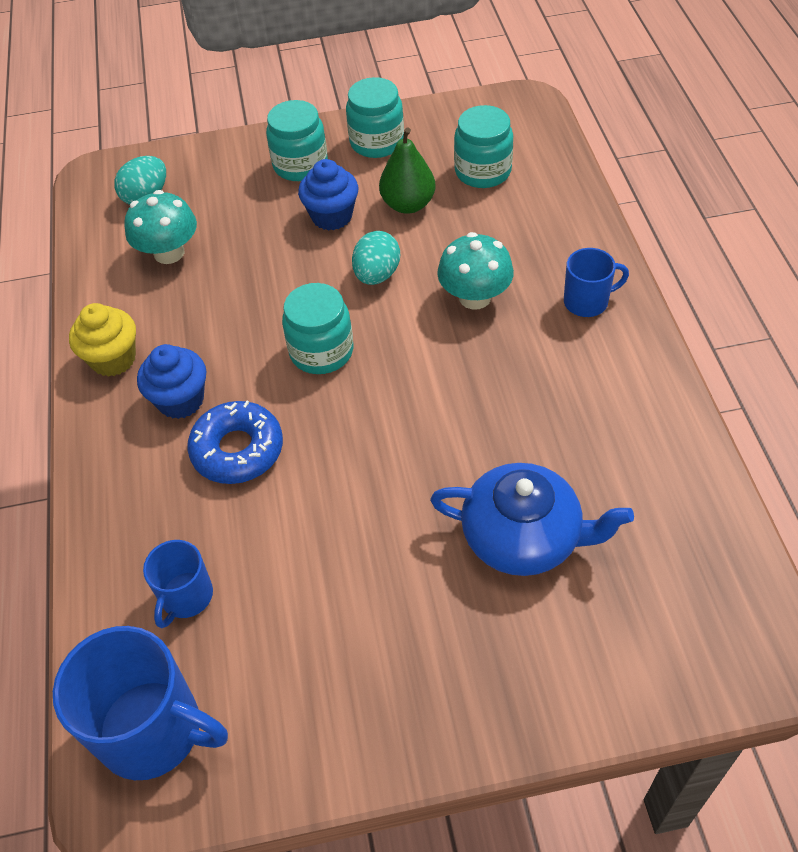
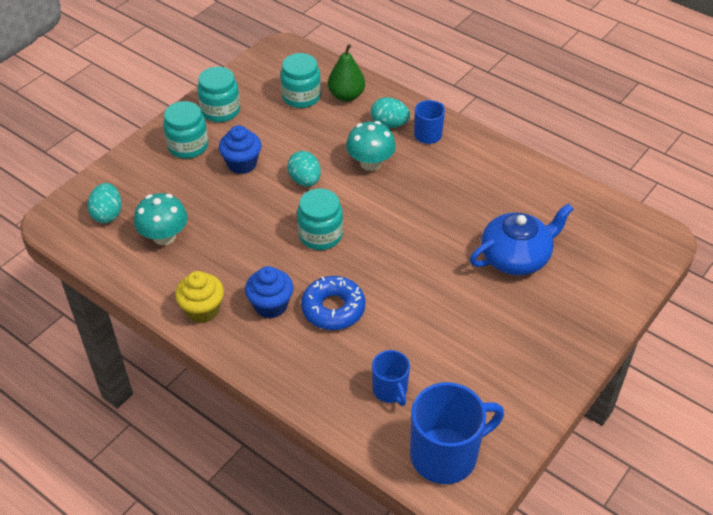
camera: 45 degrees left, 5 degrees down
green pear [379,127,435,214] -> green pear moved to [328,44,365,102]
none -> turquoise egg [371,97,410,128]

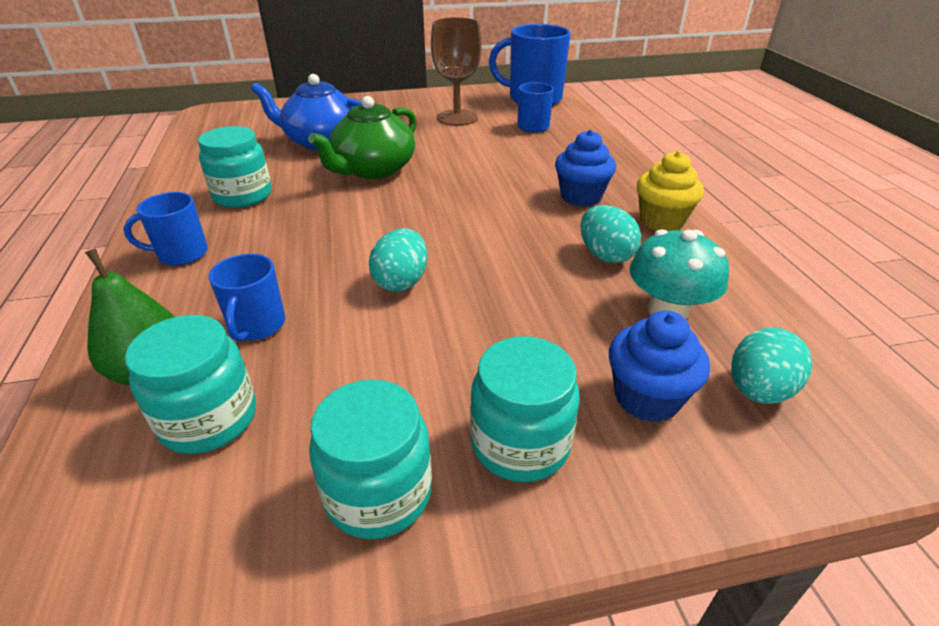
camera: 140 degrees left, 10 degrees down
blue cupcake [219,125,261,174] -> blue cupcake moved to [609,311,710,422]
turquoise jar [297,188,343,250] -> turquoise jar moved to [198,126,272,208]
blue donut [301,276,365,330] -> none
turquoise mushroom [346,121,396,171] -> none
turquoise egg [371,97,410,128] -> turquoise egg moved to [580,205,641,263]
none -> blue mug [208,254,285,342]
none -> green teapot [308,96,417,179]
none -> brown goblet [431,17,482,126]

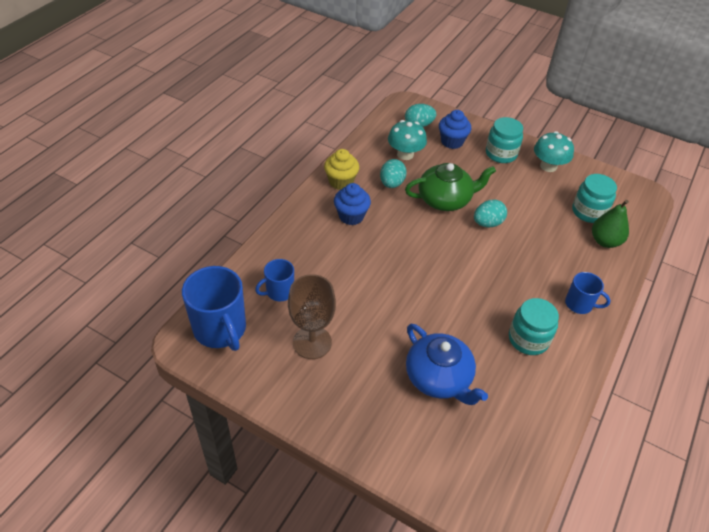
camera: 140 degrees left, 10 degrees up
blue mug [208,254,285,342] -> none
green teapot [308,96,417,179] -> green teapot moved to [405,163,496,211]
turquoise jar [309,379,432,539] -> turquoise mushroom [534,131,574,172]

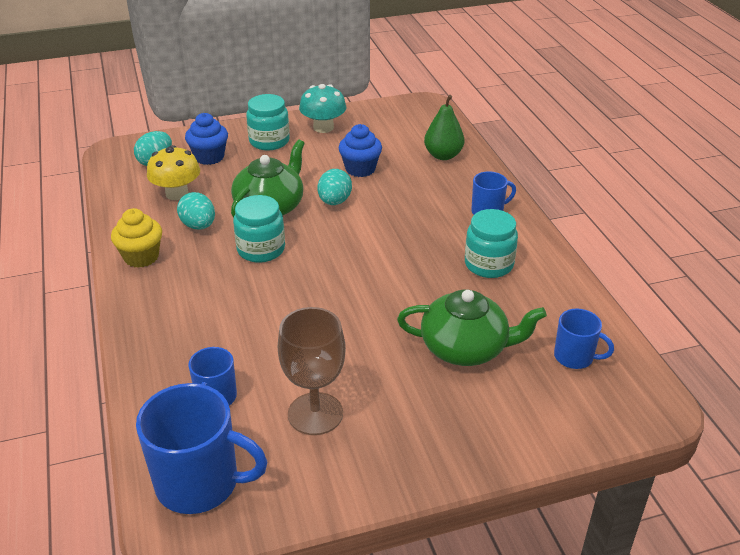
camera: 45 degrees left, 10 degrees down
blue cupcake [334,183,371,225] -> blue cupcake moved to [338,124,382,177]
turquoise mushroom [388,120,427,160] -> yellow mushroom [147,145,200,200]
blue teapot [406,324,488,405] -> green teapot [397,290,547,366]
turquoise jar [572,174,617,223] -> turquoise jar moved to [233,195,285,263]
none -> blue mug [554,309,614,369]

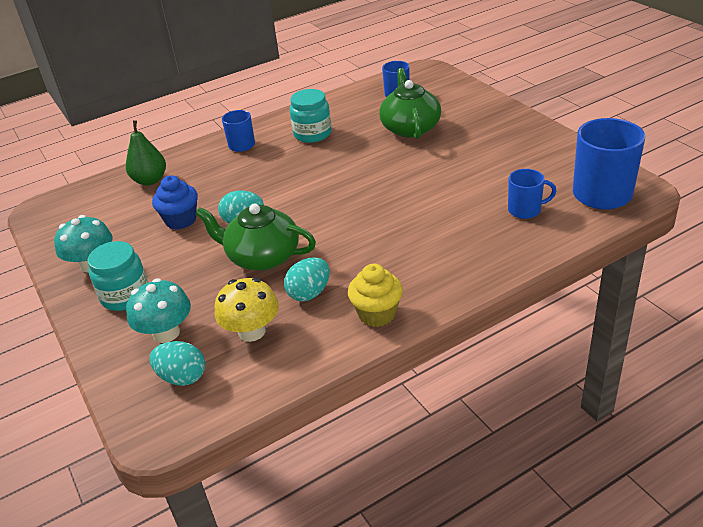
camera: 100 degrees left, 0 degrees up
blue cupcake [185,113,228,165] -> turquoise mushroom [126,278,191,343]
turquoise jar [233,195,285,263] -> none
brown goblet [278,307,346,435] -> none

